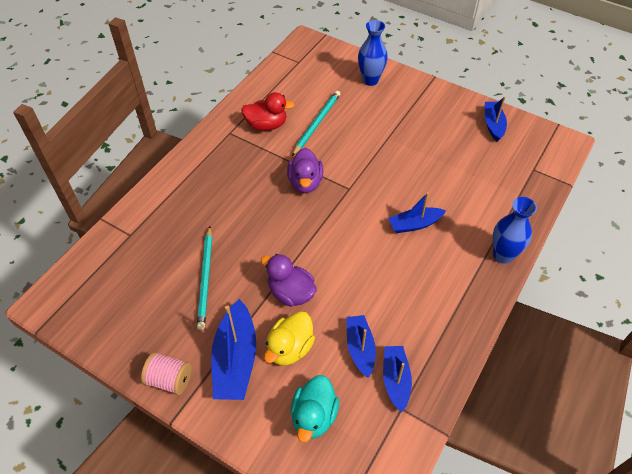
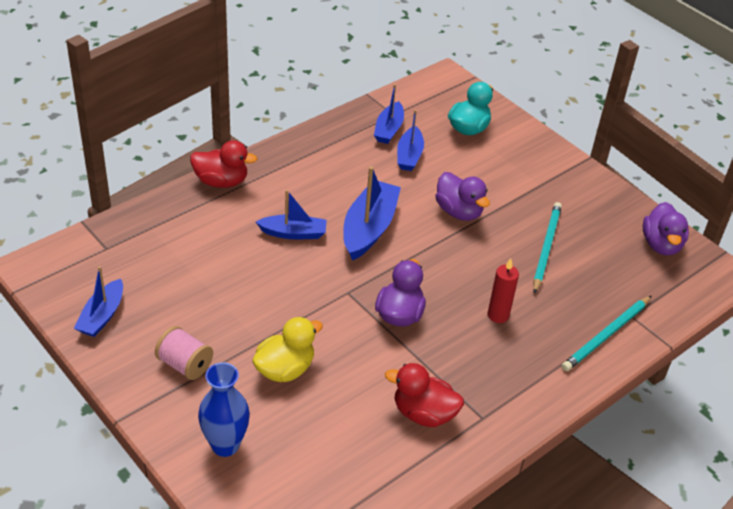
camera: 165 degrees left, 10 degrees down
pink spool [141,352,192,395] -> pink spool moved to [155,326,213,380]
blue boat [211,299,256,400] -> blue boat moved to [343,166,401,261]
yellow duck [264,311,315,366] -> yellow duck moved to [252,317,323,382]
turquoise pencil [292,91,340,156] -> turquoise pencil moved to [562,296,651,371]
blue vase [492,197,537,264] -> red duck [190,140,257,188]
none -> red candle [487,258,519,323]
none -> purple duck [643,202,689,255]

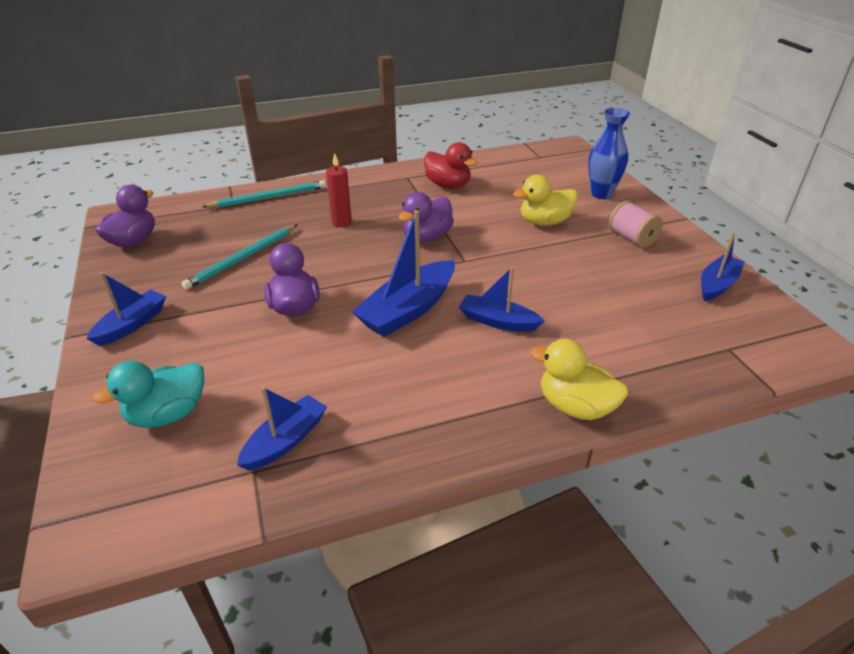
camera: 155 degrees left, 5 degrees down
red duck [190,140,257,188] -> yellow duck [530,339,628,420]
blue boat [397,109,424,171] -> blue boat moved to [86,272,166,346]

